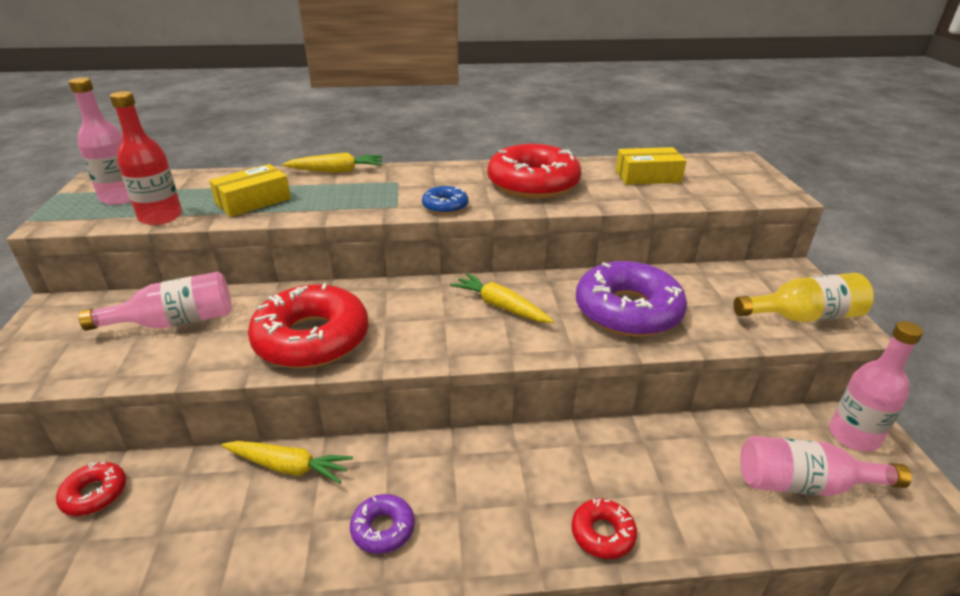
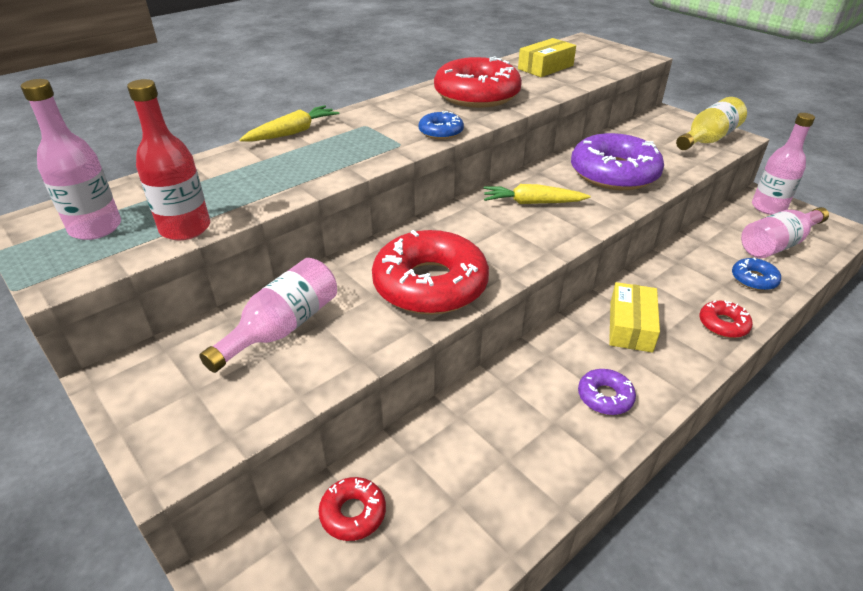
camera: 35 degrees left, 5 degrees up
yellow box [209,164,291,217] -> yellow box moved to [609,282,660,352]
yellow carrot [222,441,353,484] -> none
none -> blue donut [732,257,781,291]

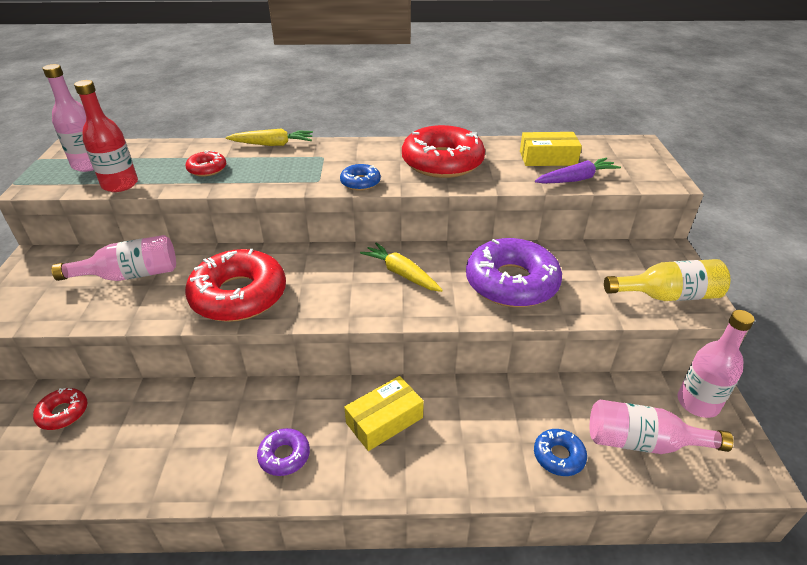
camera: 40 degrees right, 0 degrees up
red donut [699,300,753,338] -> red donut moved to [185,150,226,177]
none -> purple carrot [535,158,621,183]

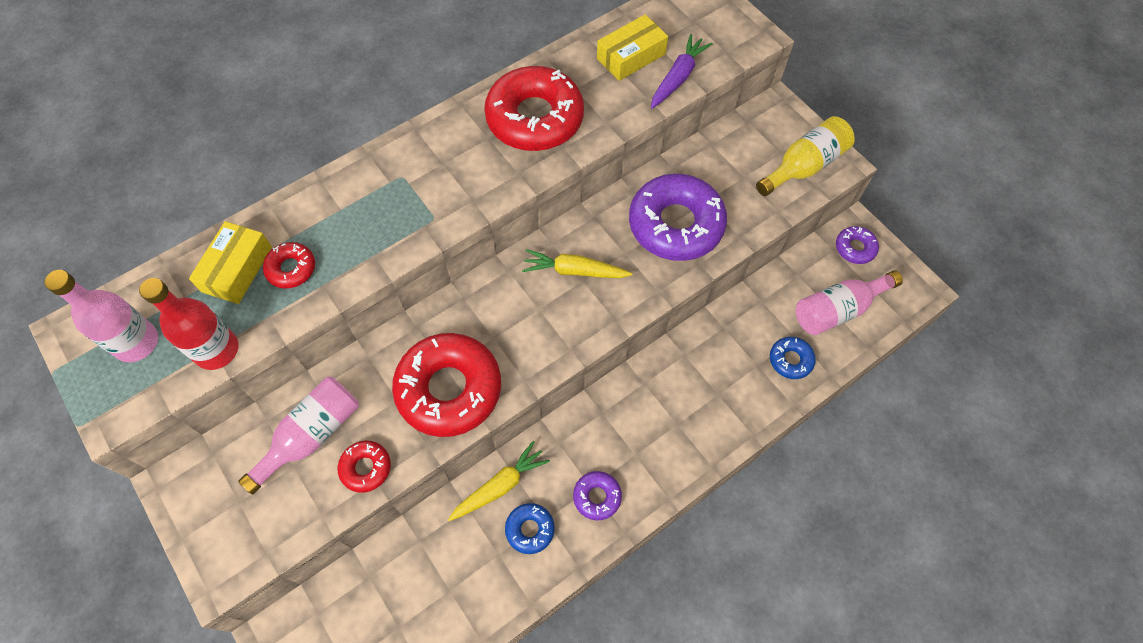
camera: 35 degrees left, 25 degrees up
red donut [33,388,87,430] -> red donut moved to [337,441,391,493]
yellow carrot [226,129,313,146] -> yellow carrot moved to [448,441,550,521]
blue donut [340,164,381,191] -> blue donut moved to [505,503,555,554]
yellow box [344,376,424,451] -> yellow box moved to [189,221,272,304]
pink bottle [677,310,754,418] -> purple donut [836,226,879,264]

